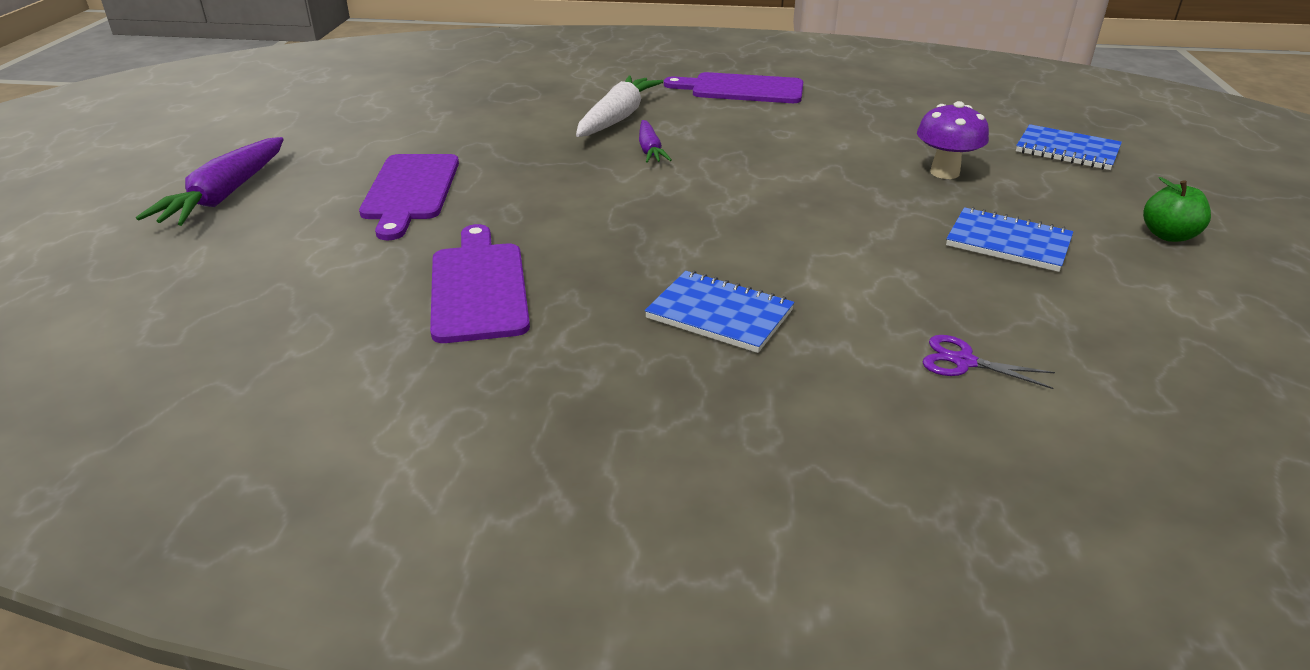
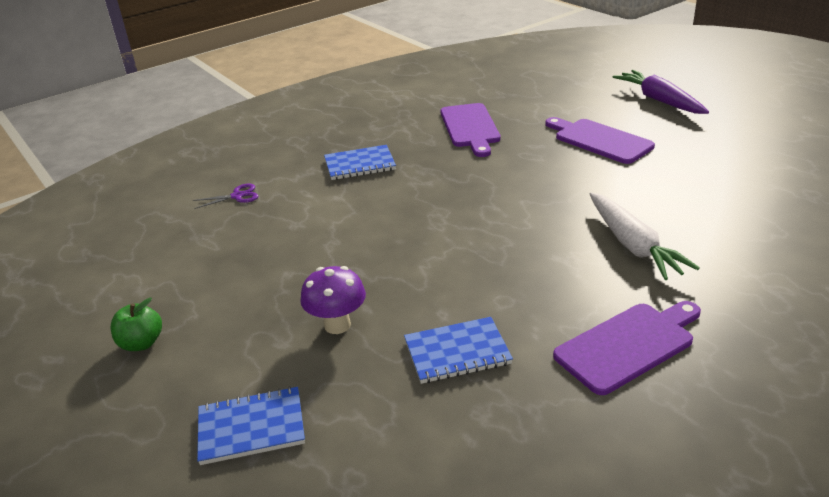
camera: 140 degrees right, 0 degrees up
purple cutting board [430,224,530,343] -> purple cutting board turned 45 degrees clockwise [440,103,501,157]
purple carrot [639,120,672,163] -> none
blue notebook [946,207,1073,272] -> blue notebook moved to [404,317,513,384]

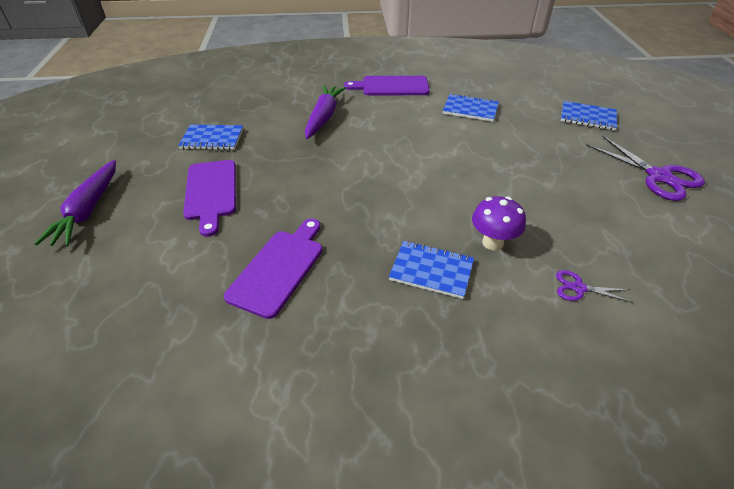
camera: 150 degrees left, 10 degrees up
green apple [111,297,162,351] -> purple scissors [587,135,705,201]
purple mushroom [300,266,366,334] -> purple mushroom moved to [472,196,526,251]
white carrot [590,193,700,280] -> purple carrot [305,85,346,139]
none -> blue notebook [178,125,243,150]

